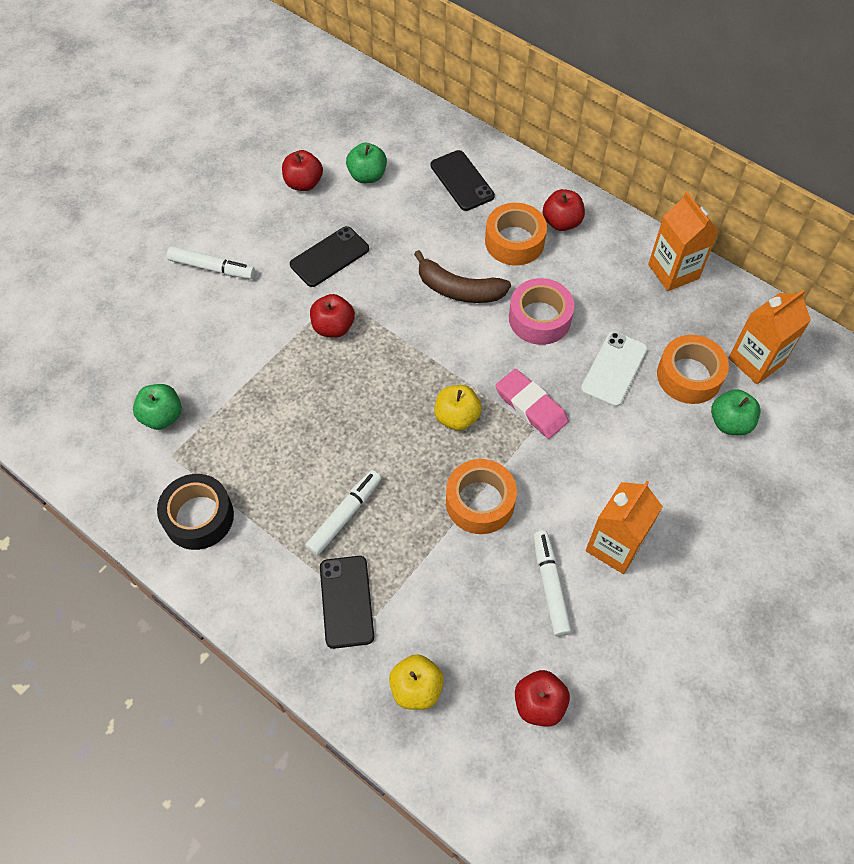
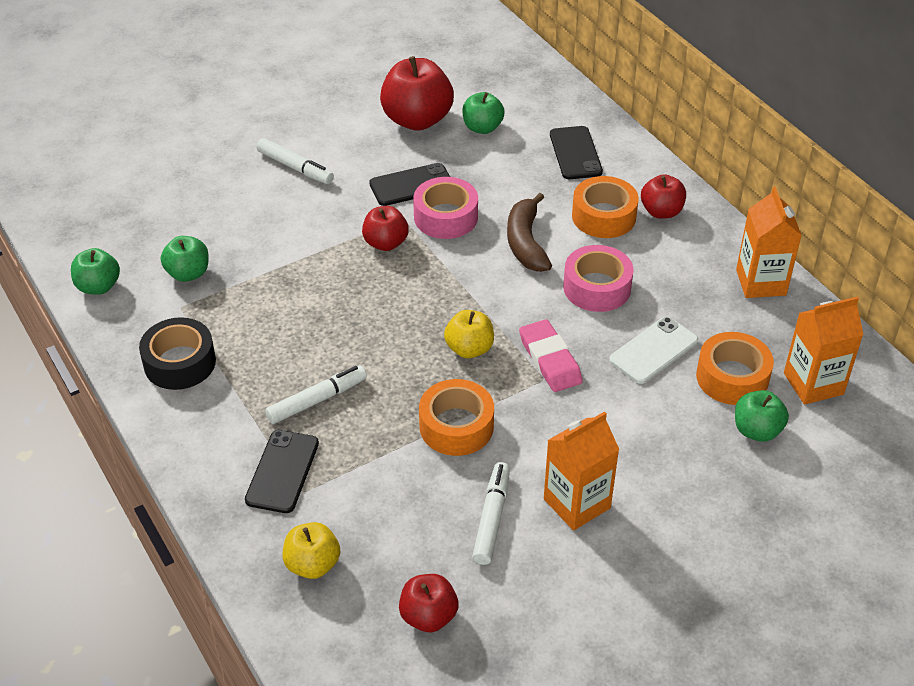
camera: 20 degrees right, 15 degrees down
red apple [282,150,323,191] -> red apple [380,56,454,131], size x1.73
brown banana [414,250,511,303] -> brown banana turned 45 degrees clockwise [507,193,552,272]
none -> green apple [71,248,120,295]
none -> pink tape [413,177,478,239]

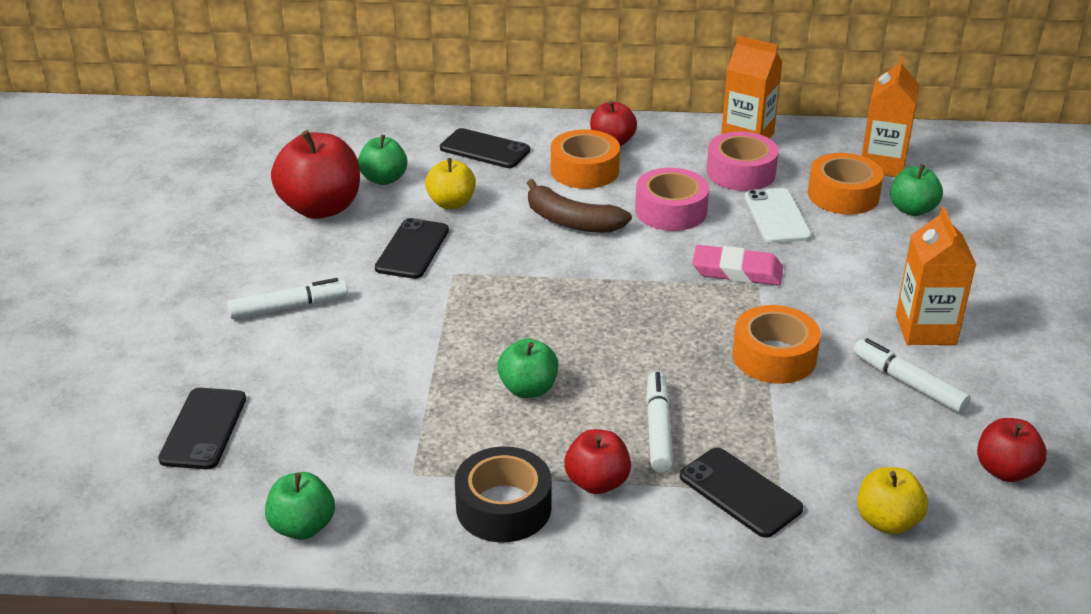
camera: 55 degrees left, 10 degrees down
green apple [161,236,209,282] -> green apple moved to [497,338,558,398]
red apple [362,206,409,251] -> red apple moved to [564,429,631,494]
pink tape [413,177,478,239] -> pink tape moved to [706,131,779,191]
yellow apple [444,310,494,358] -> yellow apple moved to [425,158,476,209]
none -> black phone [158,388,246,469]

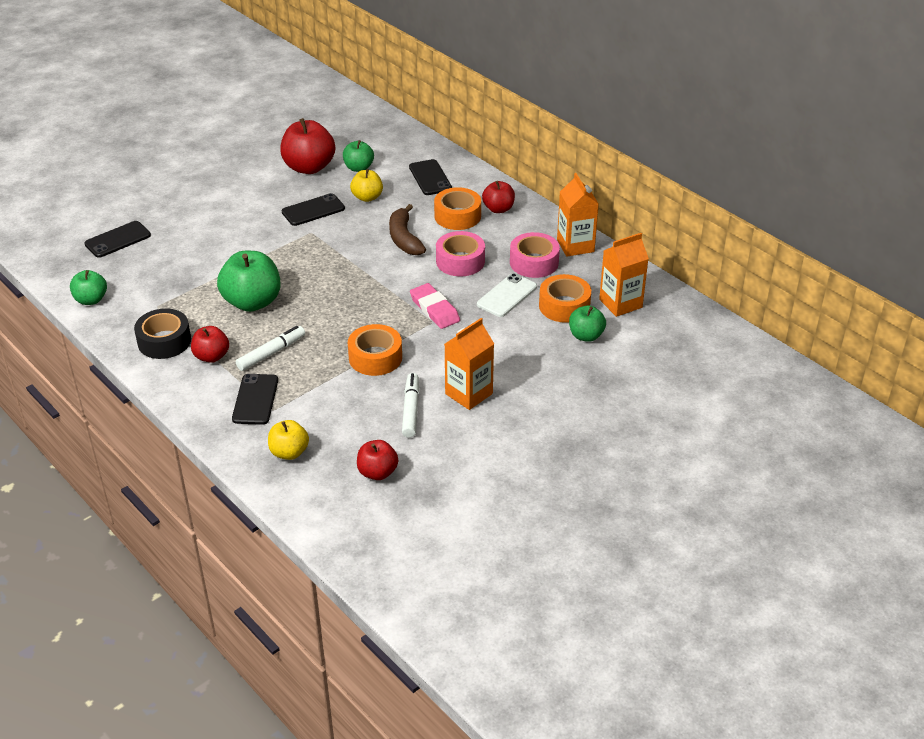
camera: 45 degrees right, 5 degrees up
white marker [227,278,348,319] -> none
green apple [497,338,558,398] -> green apple [217,251,281,312], size x1.73

